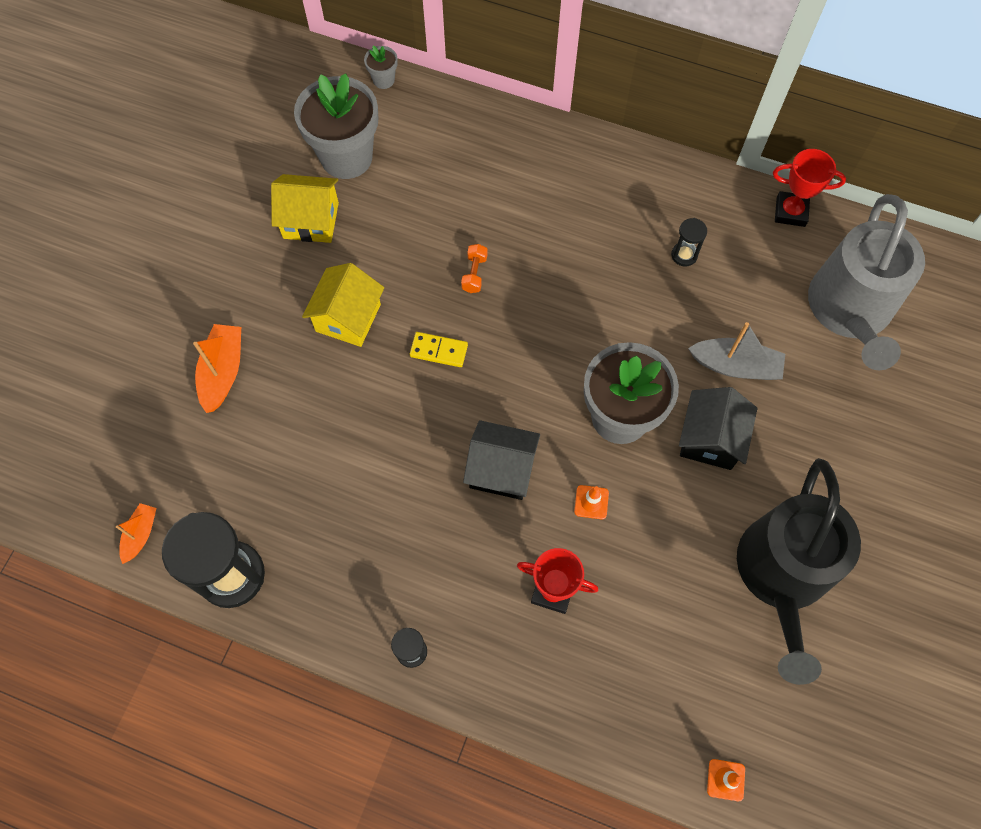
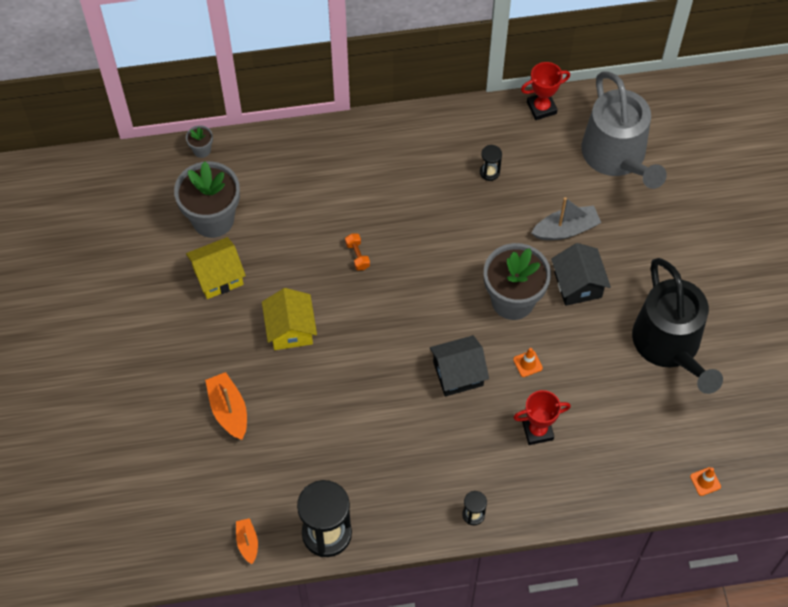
camera: 30 degrees left, 5 degrees down
yellow domino [410,332,468,367] -> none

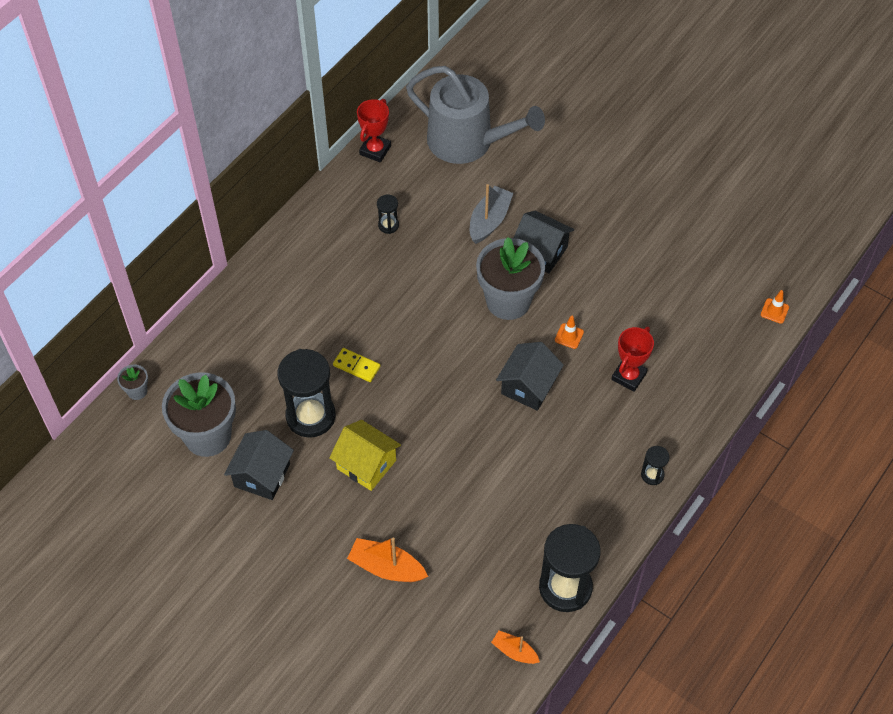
camera: 45 degrees left, 5 degrees down
yellow house [186,237,246,299] -> black house [224,430,294,500]
orange dumbbell [345,233,370,270] -> yellow domino [333,348,380,382]
black watering can [632,258,723,394] -> none
none -> black hourglass [278,349,336,438]

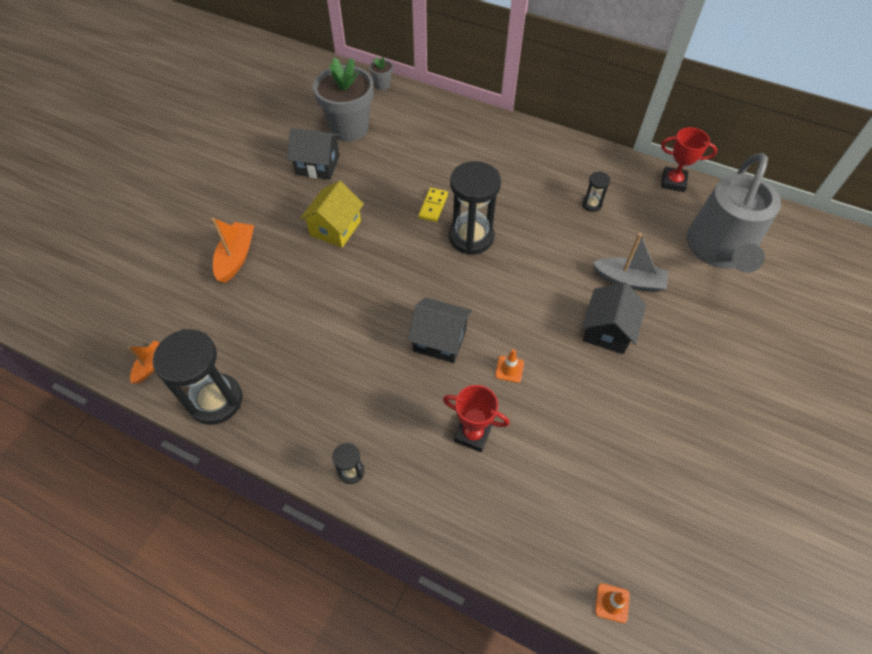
camera: 80 degrees right, 0 degrees up
black hourglass [278,349,336,438] -> black hourglass moved to [449,161,501,255]
grey flower pot [476,237,545,320] -> none

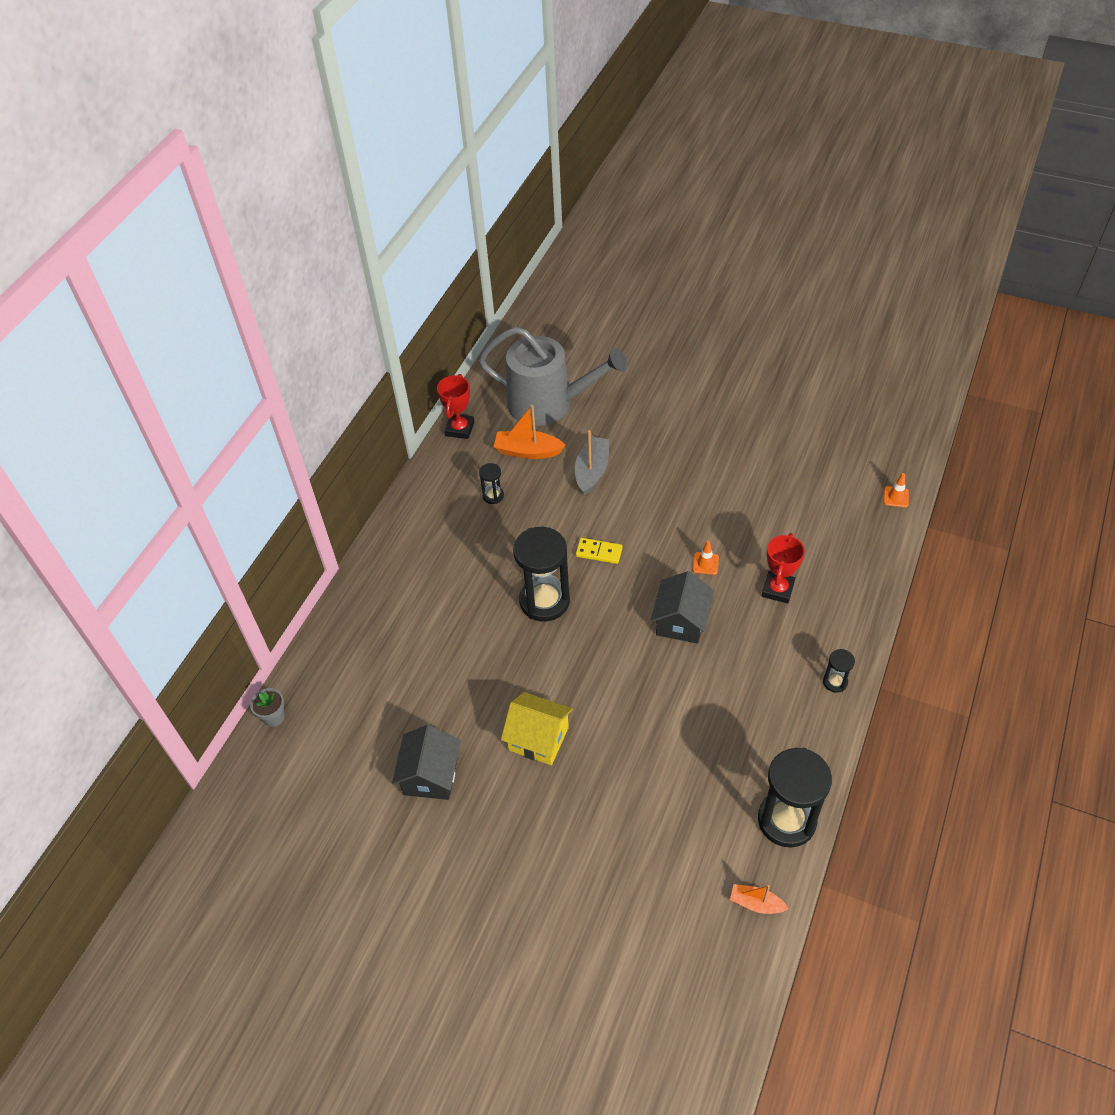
camera: 90 degrees left, 5 degrees down
orange boat [211,217,254,283] -> orange boat moved to [494,405,566,459]
grey flower pot [313,57,374,141] -> none
yellow domino [419,188,448,222] -> yellow domino moved to [576,538,623,564]
black house [582,283,646,354] -> none

